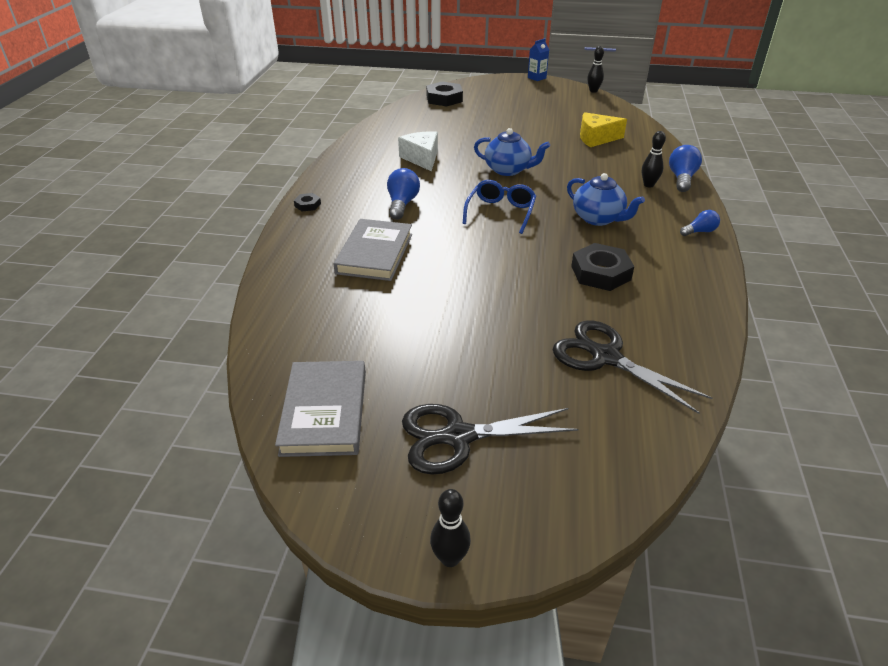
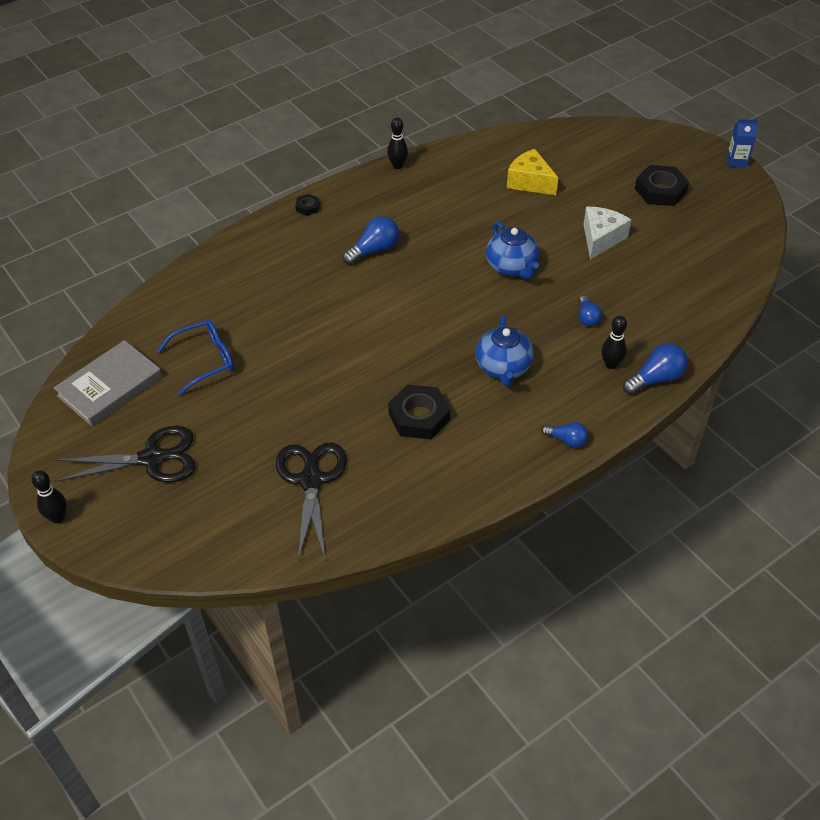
camera: 45 degrees right, 10 degrees up
grey book [334,219,412,281] -> none
white cheese [398,131,438,171] -> white cheese moved to [583,207,631,260]
black scissors [402,404,579,475] -> black scissors turned 135 degrees clockwise [55,426,195,483]
black nut [426,81,463,107] -> black nut moved to [635,165,689,206]
blue glasses [463,180,536,234] -> blue glasses moved to [157,319,234,395]
yellow cheese [580,112,627,147] -> yellow cheese moved to [507,149,559,195]
black bowling pin [587,46,604,93] -> black bowling pin moved to [387,117,408,169]
none -> blue light bulb [579,296,602,326]

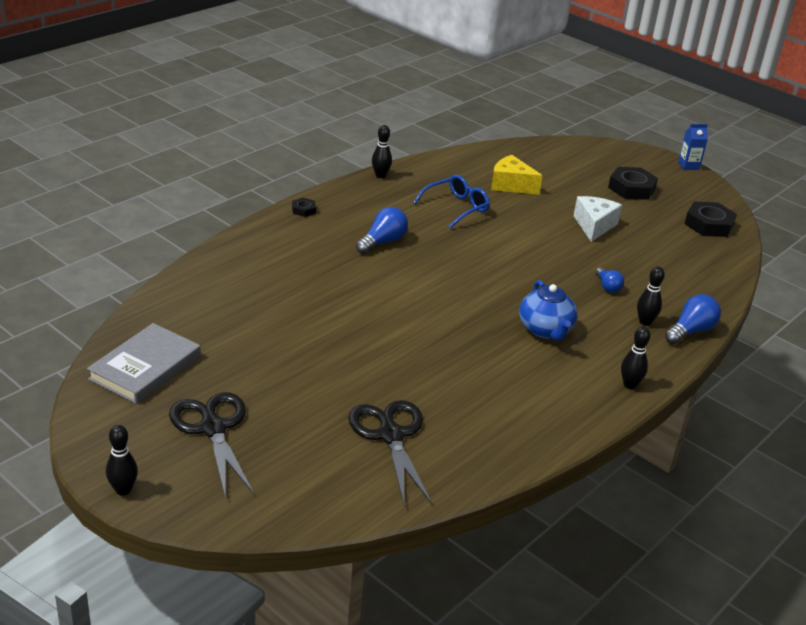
camera: 15 degrees left, 15 degrees down
black scissors [55,426,195,483] -> black scissors turned 90 degrees counterclockwise [169,392,254,496]
blue glasses [157,319,234,395] -> blue glasses moved to [413,175,490,229]
black nut [388,384,450,440] -> black nut moved to [684,202,737,237]
blue teapot [486,222,540,279] -> none
blue light bulb [541,422,588,448] -> black bowling pin [621,327,651,389]

